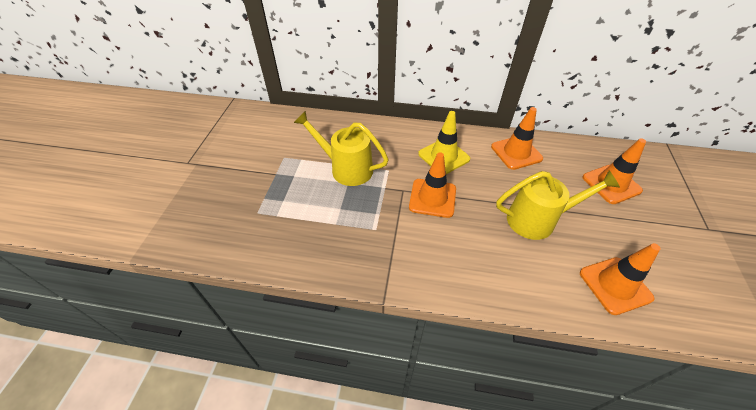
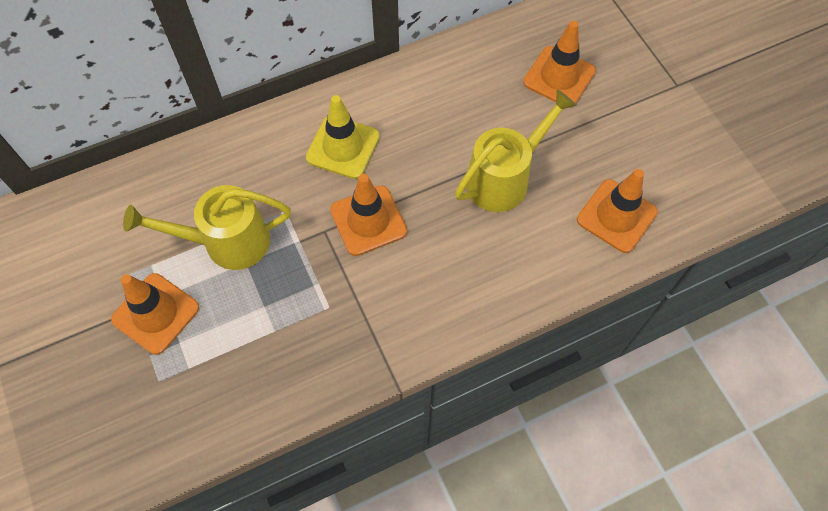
camera: 35 degrees left, 15 degrees up
orange traffic cone [491,107,543,170] -> orange traffic cone moved to [111,273,199,355]

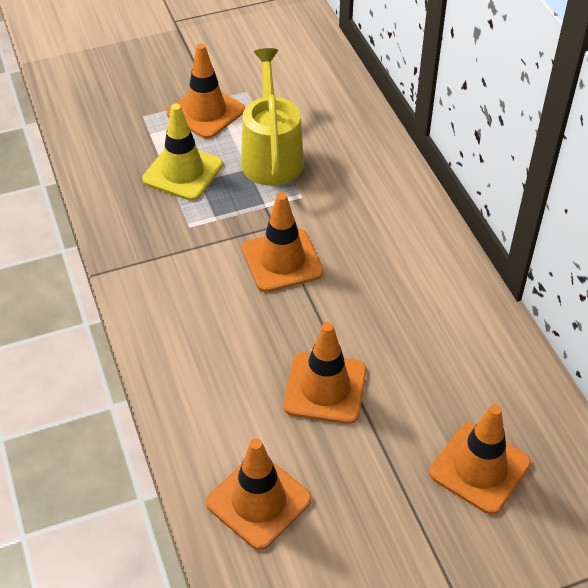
camera: 95 degrees right, 15 degrees down
yellow traffic cone [306,95,380,179] -> yellow traffic cone moved to [142,104,223,201]
yellow watering can [455,89,577,212] -> orange traffic cone [284,322,367,424]

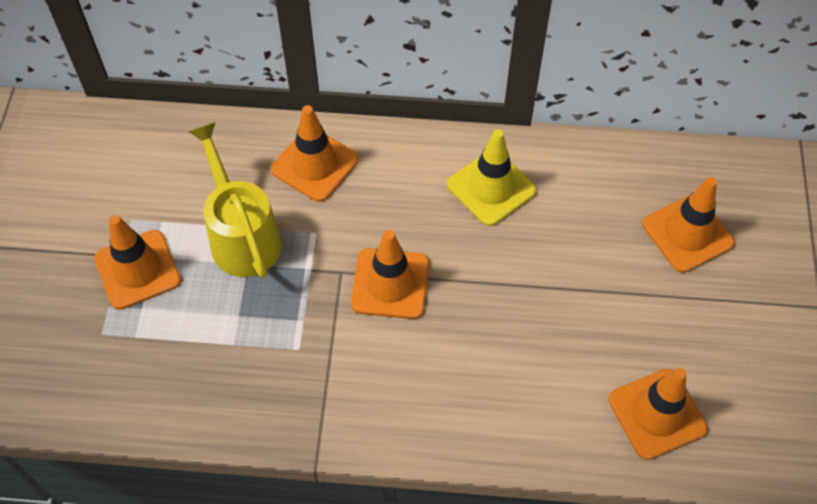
camera: 65 degrees left, 10 degrees up
yellow traffic cone [142,104,223,201] -> yellow traffic cone moved to [447,129,536,226]
yellow watering can [241,48,304,186] -> yellow watering can turned 45 degrees clockwise [188,122,282,278]
orange traffic cone [284,322,367,424] -> orange traffic cone moved to [271,105,358,202]

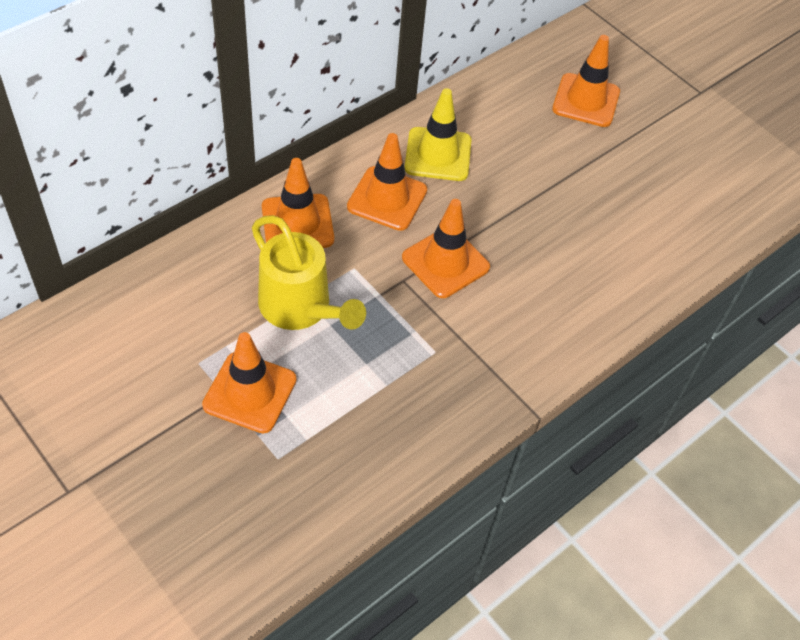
camera: 50 degrees left, 5 degrees down
yellow watering can [188,122,282,278] -> yellow watering can turned 150 degrees counterclockwise [252,215,366,330]
orange traffic cone [608,368,708,460] -> orange traffic cone moved to [347,133,427,231]

